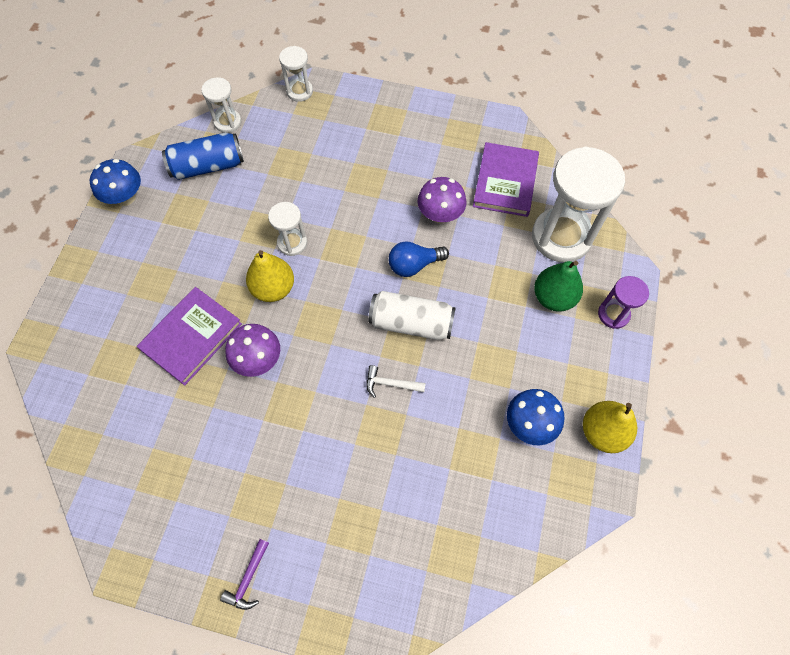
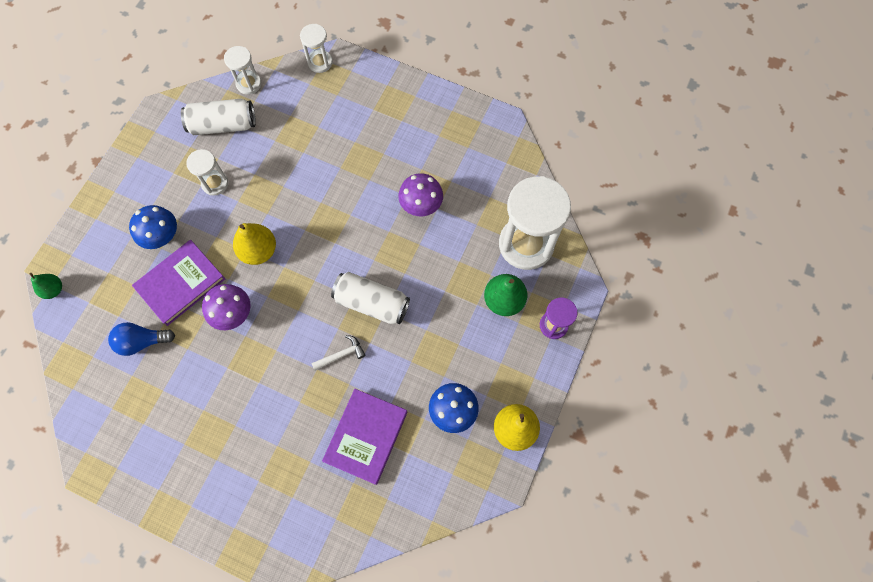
camera: 10 degrees right, 5 degrees up
blue mushroom [90,159,141,206] -> blue mushroom moved to [129,205,177,249]
blue can [162,132,244,180] -> white can [181,99,256,135]
purple hammer [220,539,269,610] -> none
white hourglass [268,202,307,256] -> white hourglass moved to [186,149,228,196]
white hammer [366,365,426,398] -> white hammer turned 135 degrees clockwise [311,335,366,371]
blue light bulb [389,241,449,277] -> blue light bulb moved to [108,322,175,356]
purple book [473,142,539,217] -> purple book moved to [322,389,407,485]
none -> green pear [30,273,62,299]

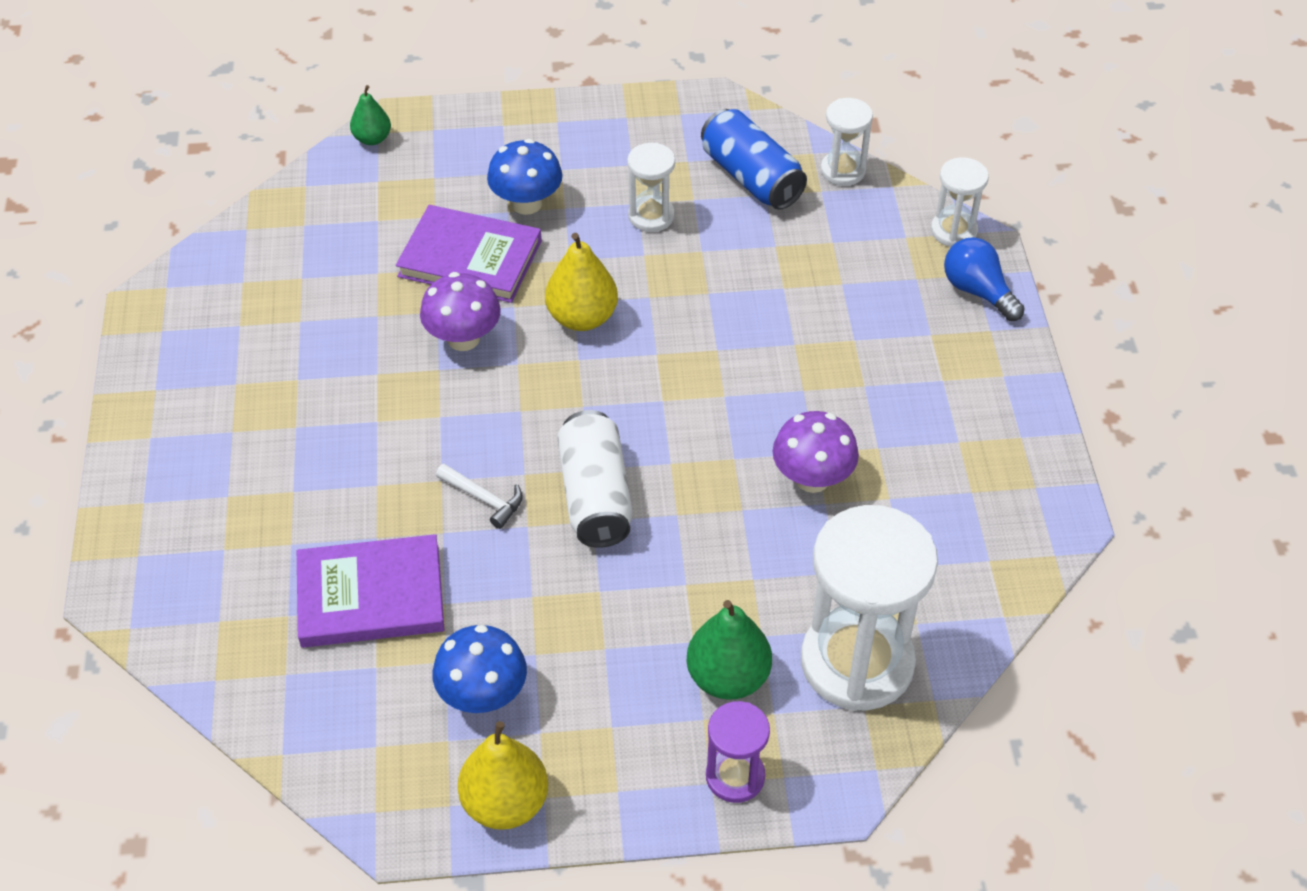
camera: 60 degrees right, 20 degrees down
blue light bulb [108,322,175,356] -> blue light bulb moved to [944,237,1025,321]
white can [181,99,256,135] -> blue can [701,109,807,210]

